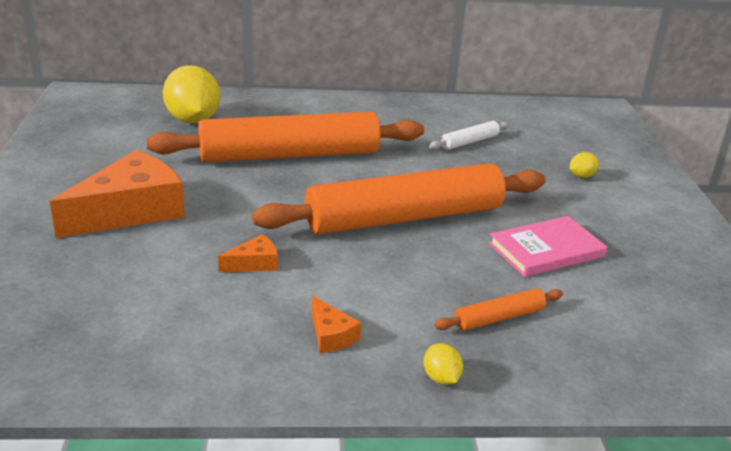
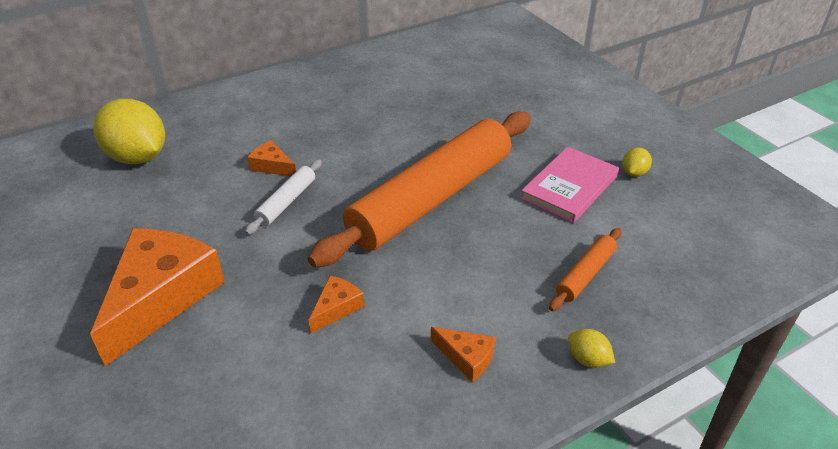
camera: 25 degrees left, 10 degrees up
orange rolling pin [147,112,424,163] -> orange cheese [247,140,296,176]
white rolling pin [429,121,509,150] -> white rolling pin moved to [245,159,322,235]
yellow lemon [570,152,599,178] -> yellow lemon moved to [622,148,652,177]

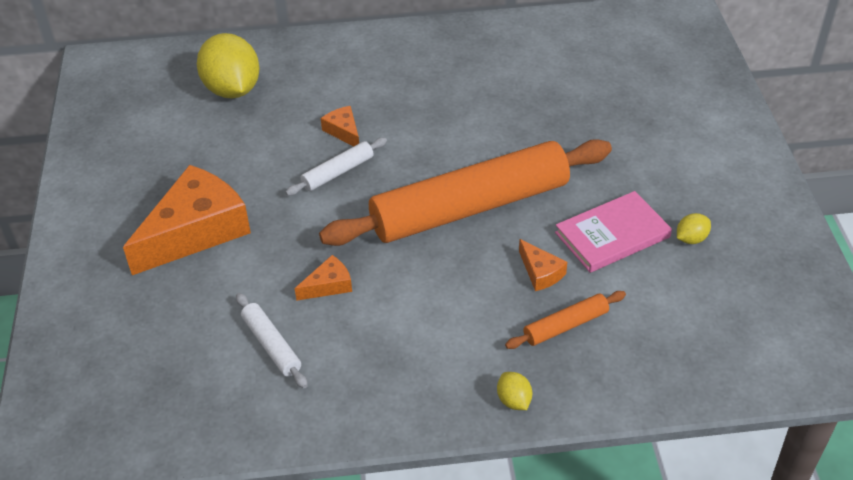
camera: 25 degrees right, 5 degrees up
orange cheese [431,327,496,382] -> orange cheese moved to [519,239,567,291]
none -> white rolling pin [236,293,308,388]

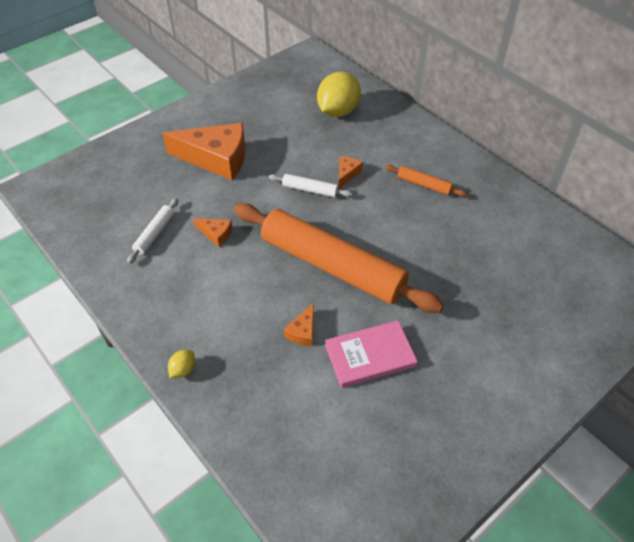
camera: 55 degrees right, 5 degrees up
orange rolling pin [505,291,626,349] -> orange rolling pin moved to [385,165,467,197]
pink book [555,191,672,273] -> pink book turned 45 degrees counterclockwise [325,320,418,388]
yellow lemon [677,213,711,244] -> none

